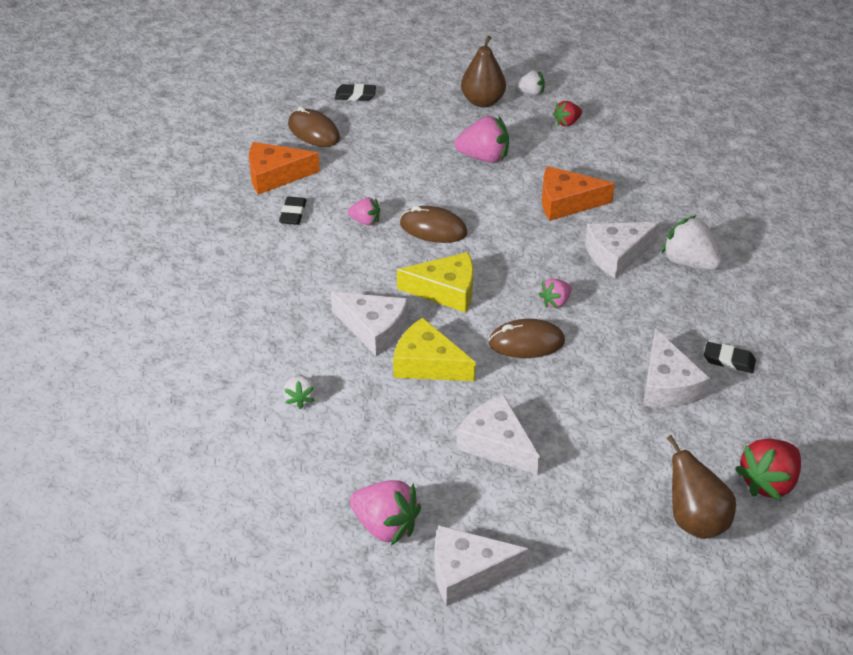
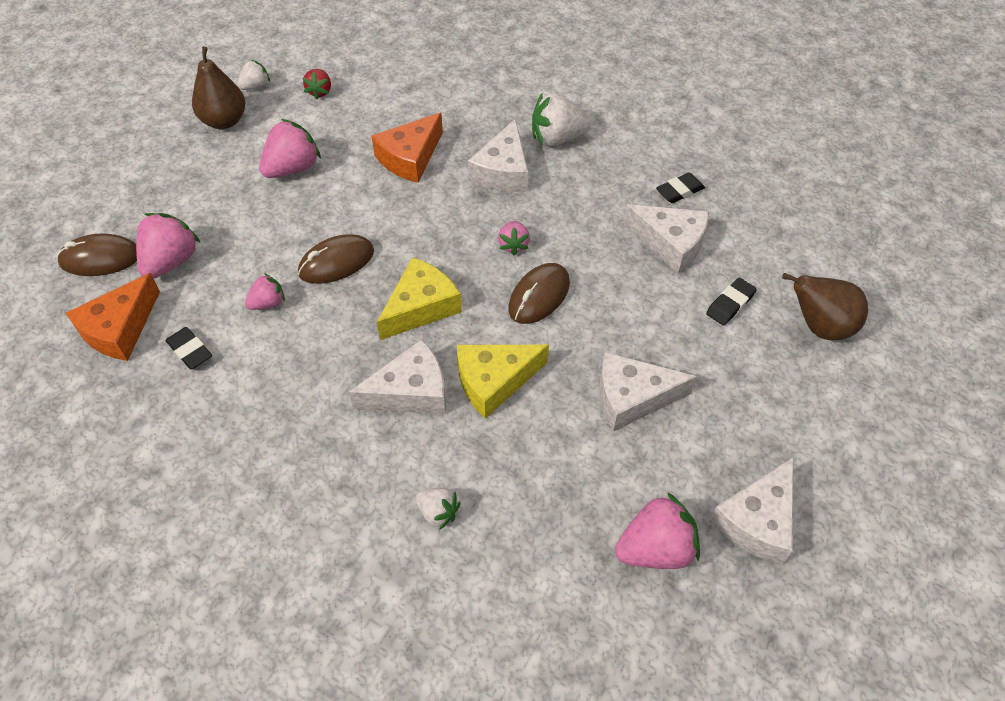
camera: 50 degrees left, 10 degrees up
black eraser [335,84,376,101] -> black eraser moved to [706,278,757,326]
red strawberry [735,439,801,501] -> none
none -> pink strawberry [136,213,201,279]

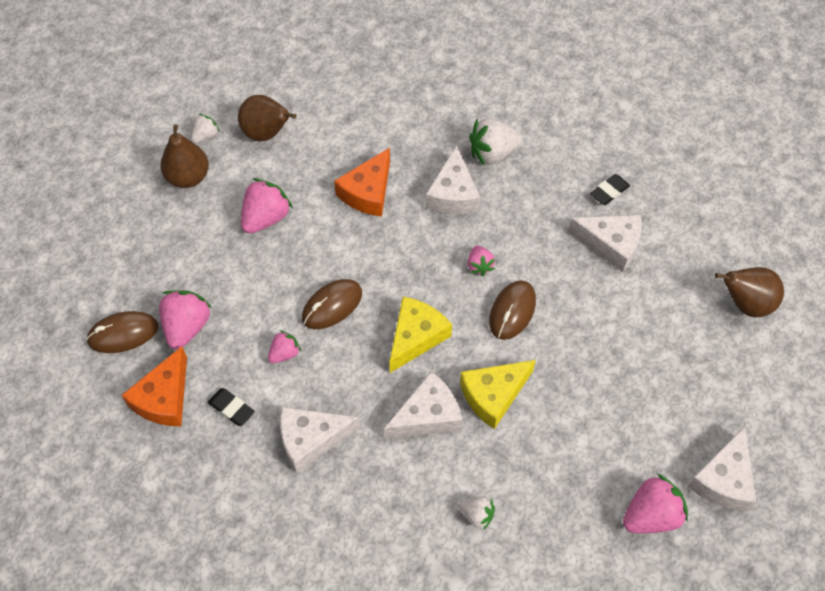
camera: 10 degrees left, 5 degrees up
red strawberry [302,69,331,99] -> brown pear [238,95,297,141]
white cheese [600,352,697,431] -> white cheese moved to [280,407,360,473]
black eraser [706,278,757,326] -> none

